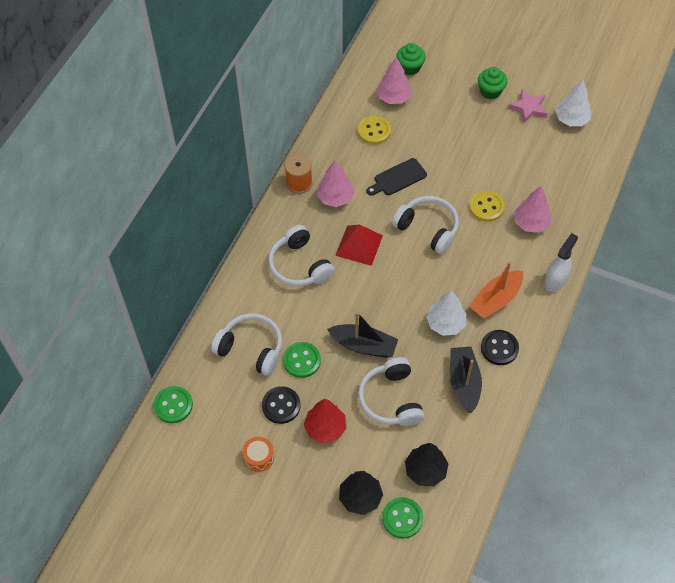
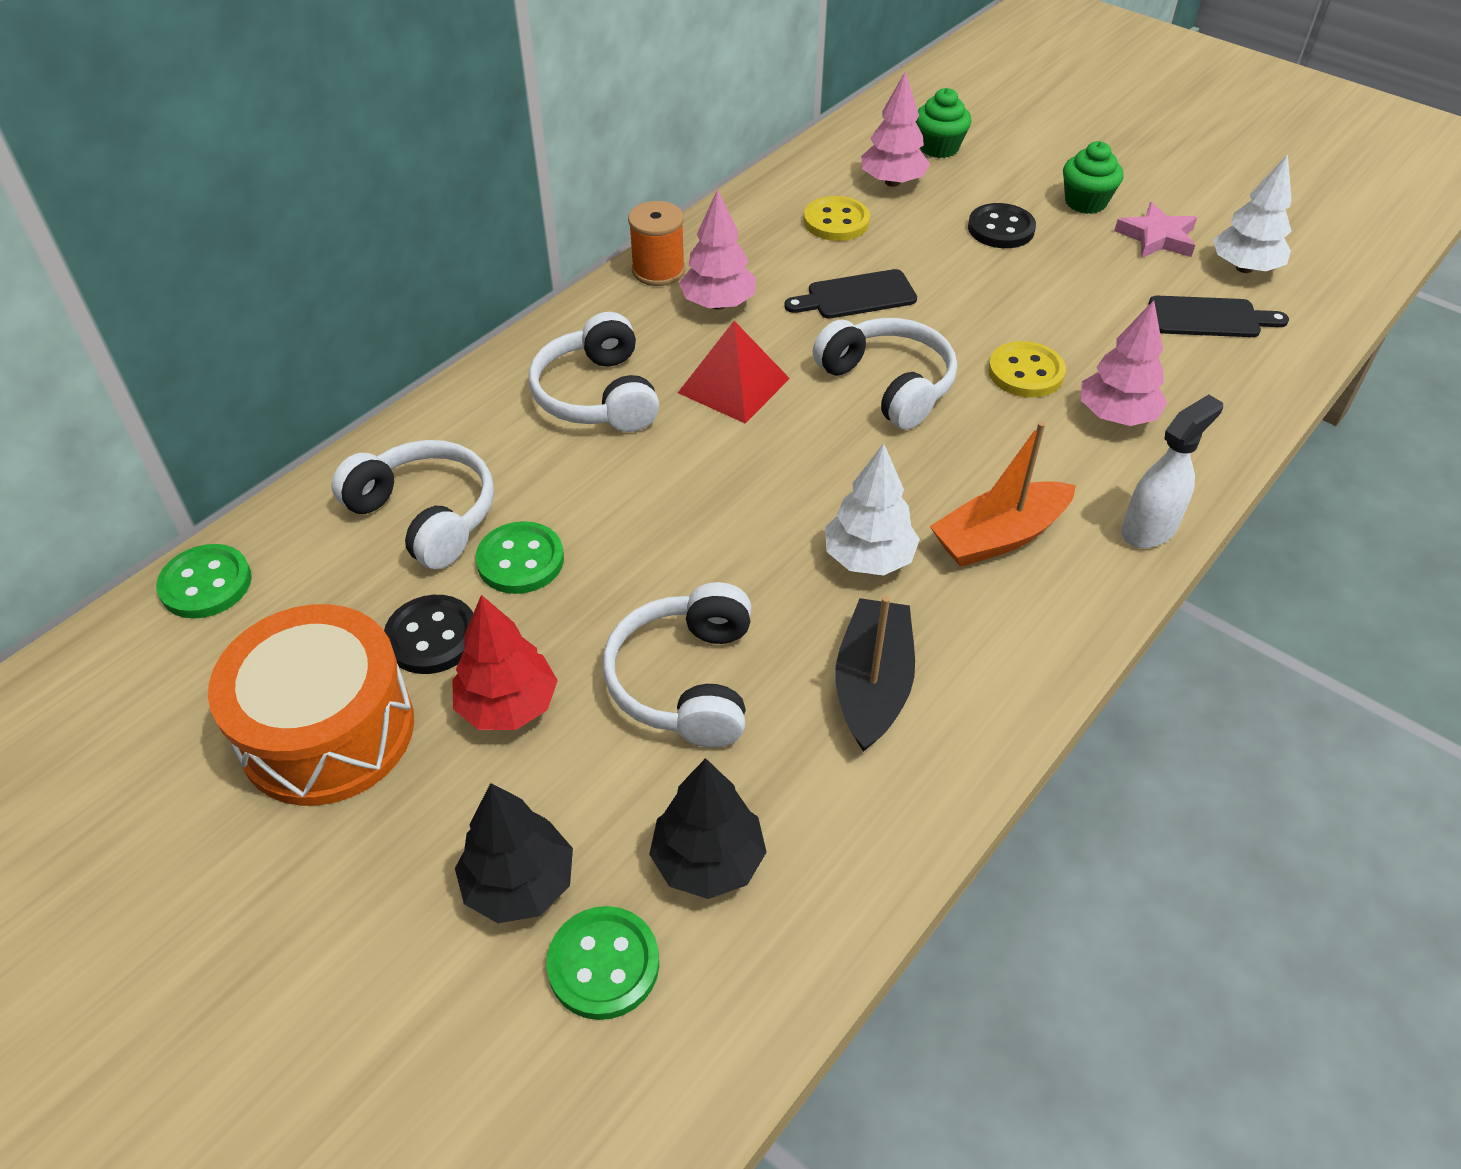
camera: 15 degrees right, 10 degrees down
orange drum [243,437,274,472] -> orange drum [208,604,414,806], size x2.30
black boat [327,312,398,358] -> none
black button [481,330,519,365] -> black button moved to [968,203,1036,248]
none -> black cutting board [1149,296,1289,337]

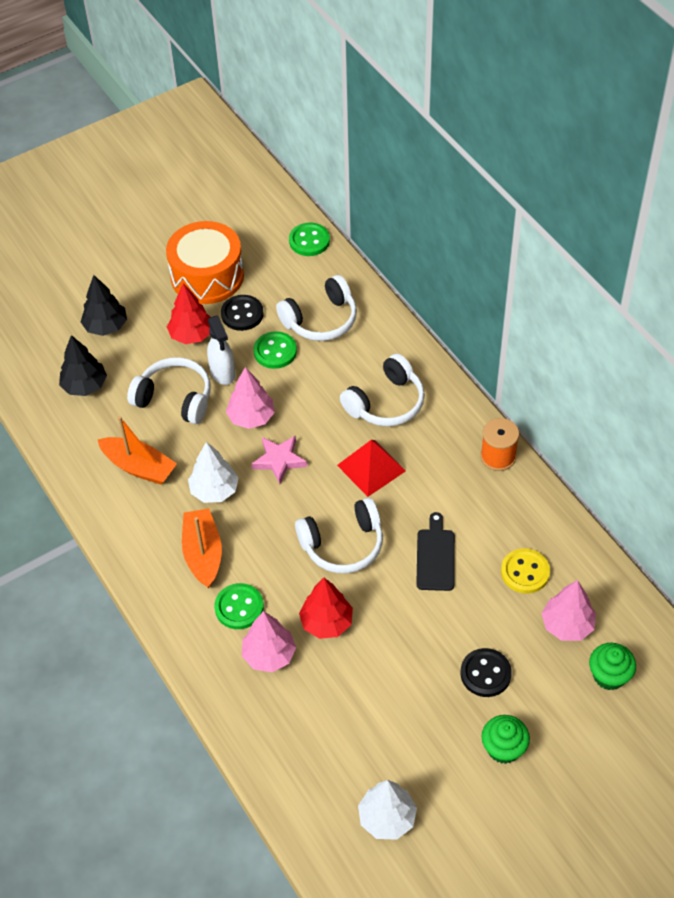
camera: 110 degrees right, 5 degrees up
white headphones [529,312,659,432] -> white headphones turned 135 degrees clockwise [340,354,425,427]
green button [547,906,659,1020] -> green button moved to [214,583,264,629]
pink tree [679,189,756,310] -> pink tree moved to [226,367,275,429]
black boat [835,596,915,752] -> orange boat [98,416,177,485]
yellow button [988,341,1066,397] -> red tree [299,578,353,639]
pink star [1114,202,1197,258] -> pink star moved to [251,436,307,484]
white spray bottle [1121,395,1223,548] -> white spray bottle moved to [207,315,235,385]
black cutting board [1149,296,1289,337] -> none

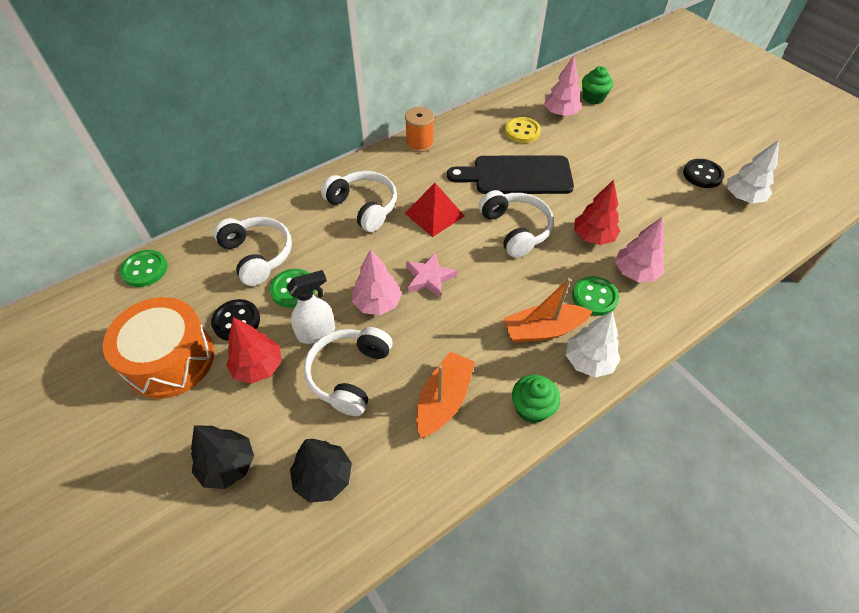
camera: 95 degrees left, 0 degrees up
white tree [188,442,239,503] -> white tree moved to [566,311,621,377]
black cutting board [416,512,455,591] -> black cutting board [447,156,574,194], size x1.75
black button [461,648,512,697] -> black button moved to [683,159,725,188]
green cupcake [481,715,530,764] -> green cupcake moved to [512,375,560,423]

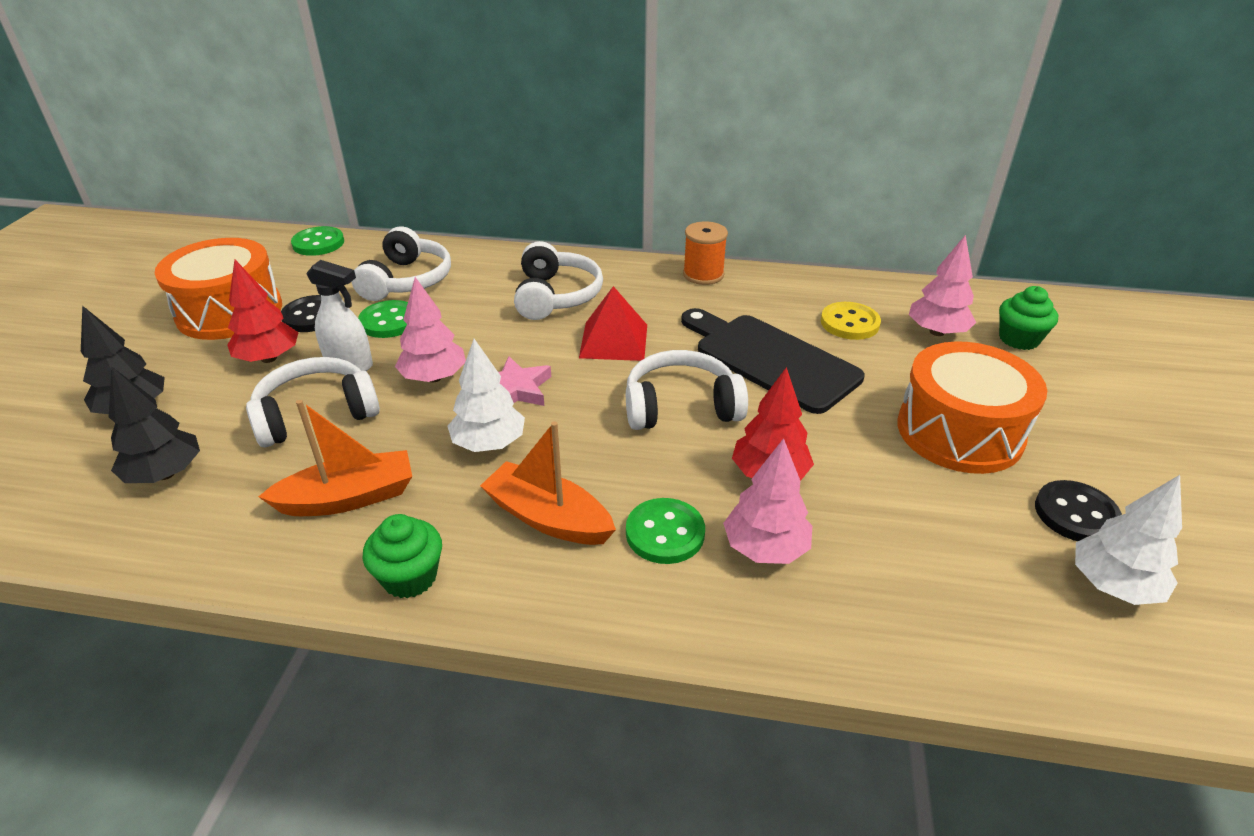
camera: 45 degrees right, 15 degrees down
white headphones [479,190,554,258] -> white headphones turned 120 degrees counterclockwise [626,350,748,430]
white tree [566,311,621,377] -> white tree moved to [447,339,525,452]
none -> orange drum [898,341,1047,474]

